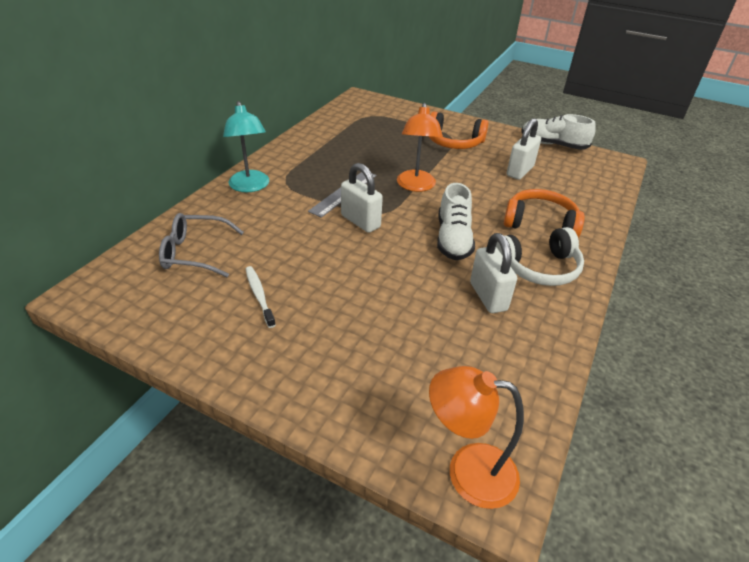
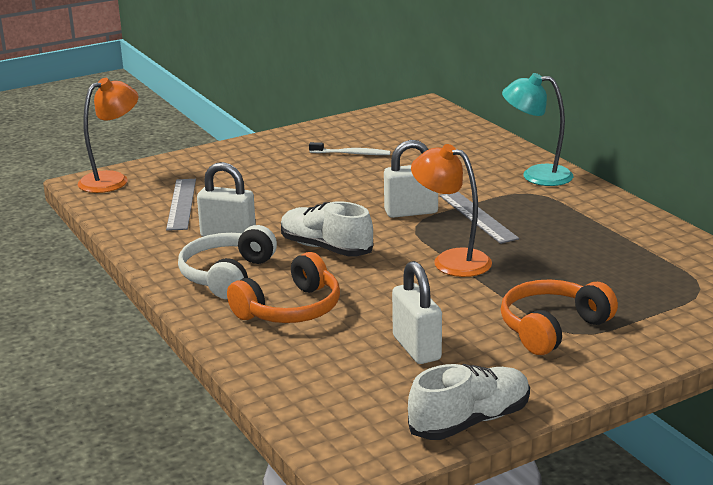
camera: 125 degrees right, 15 degrees down
grey glasses [159,213,244,277] -> none
none -> grey ruler [166,179,196,231]

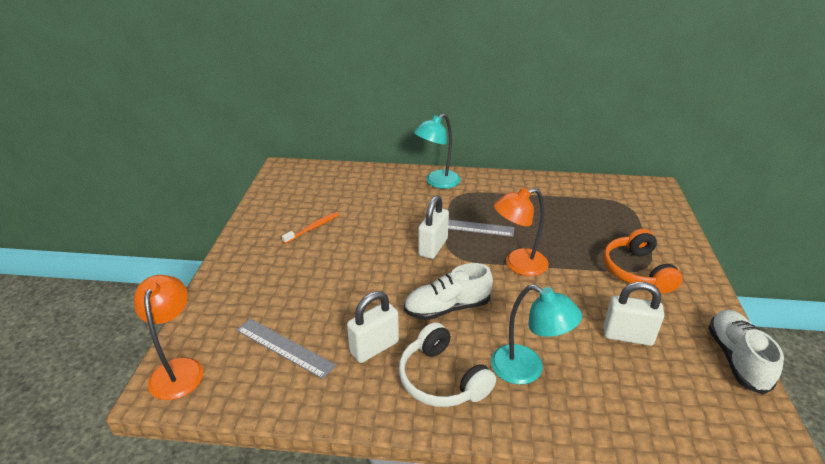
camera: 55 degrees left, 10 degrees up
orange headphones [227,252,340,323] -> turquoise lamp [491,285,582,385]
white toothbrush [309,142,390,155] -> orange toothbrush [282,212,339,244]

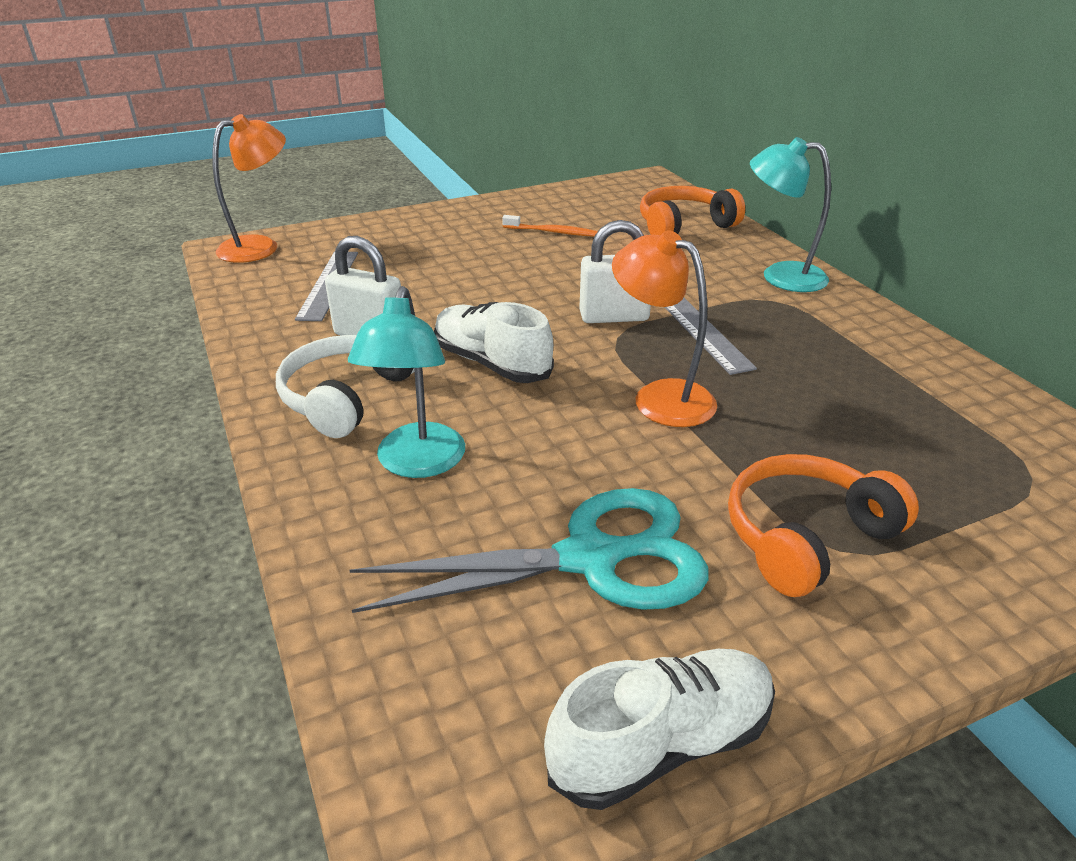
camera: 60 degrees right, 0 degrees up
white padlock [604,282,664,346] -> turquoise scissors [349,488,709,613]
none -> orange headphones [640,186,745,236]

